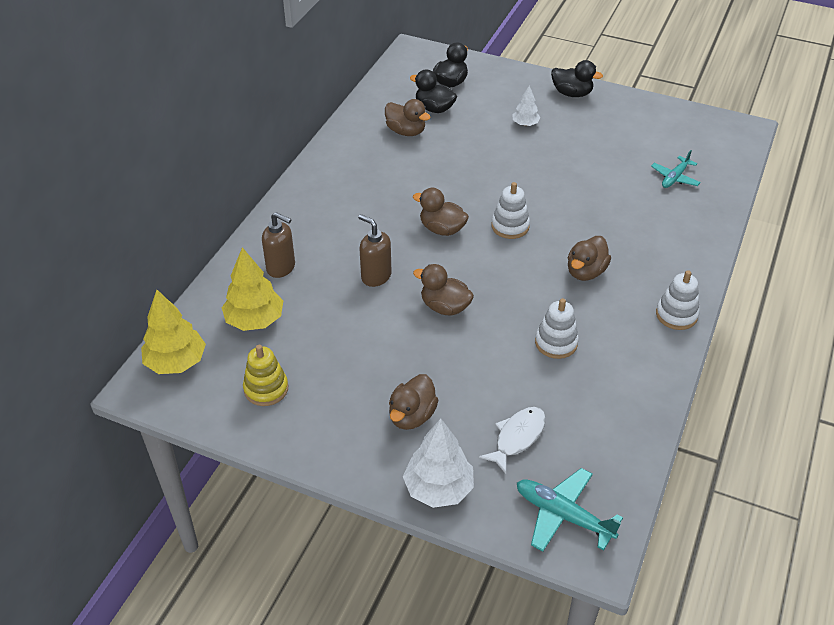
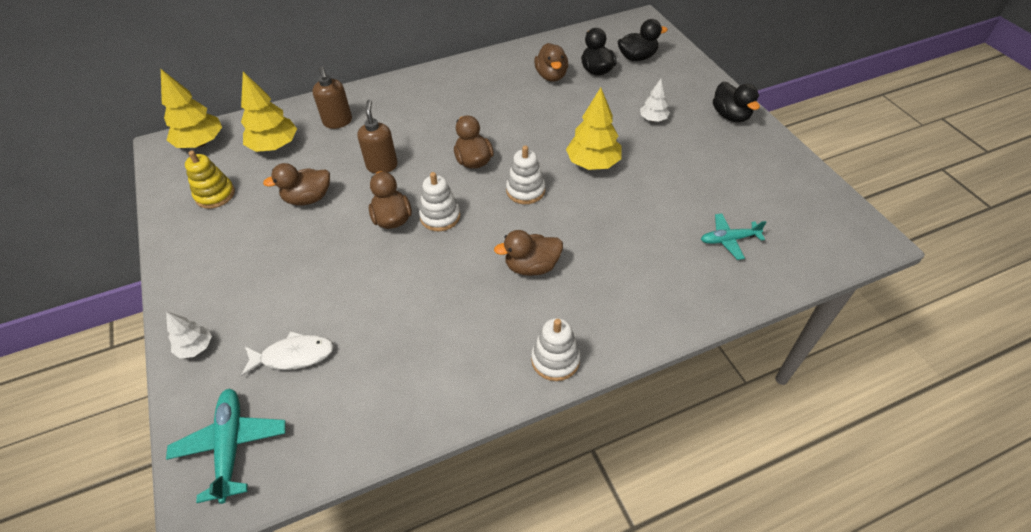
camera: 45 degrees right, 5 degrees up
brown duck [389,374,438,430] -> brown duck moved to [263,163,330,205]
white tree [403,418,474,508] -> white tree [166,311,212,358], size x0.57
white stacking toy [535,298,579,359] -> white stacking toy moved to [419,172,460,231]
none -> yellow tree [566,87,622,170]

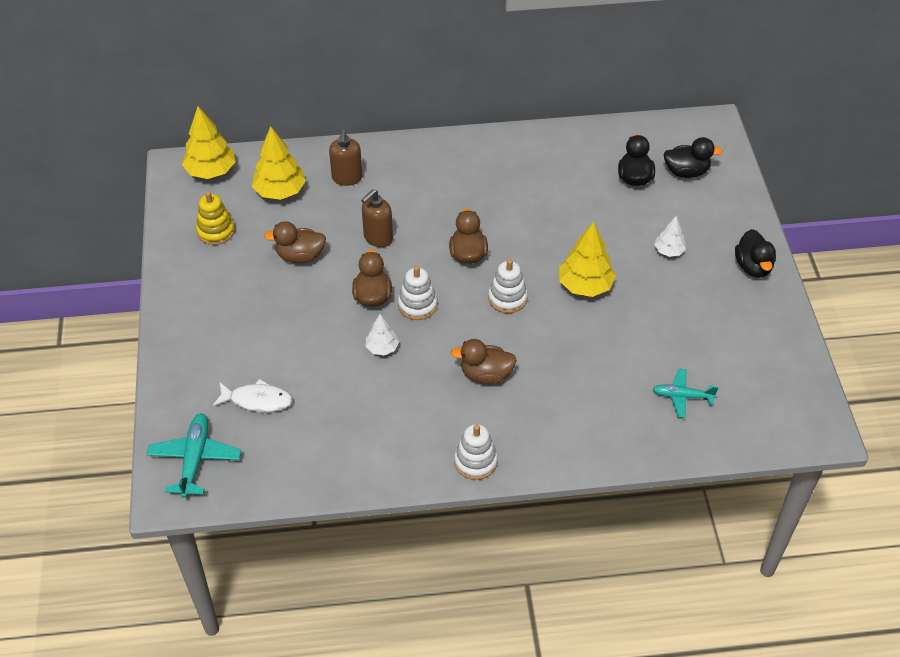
camera: 15 degrees right, 0 degrees up
white tree [166,311,212,358] -> white tree moved to [366,314,399,355]
brown soap dispenser [357,100,398,174] -> brown soap dispenser turned 150 degrees counterclockwise [361,189,393,247]
brown duck [534,43,568,82] -> none

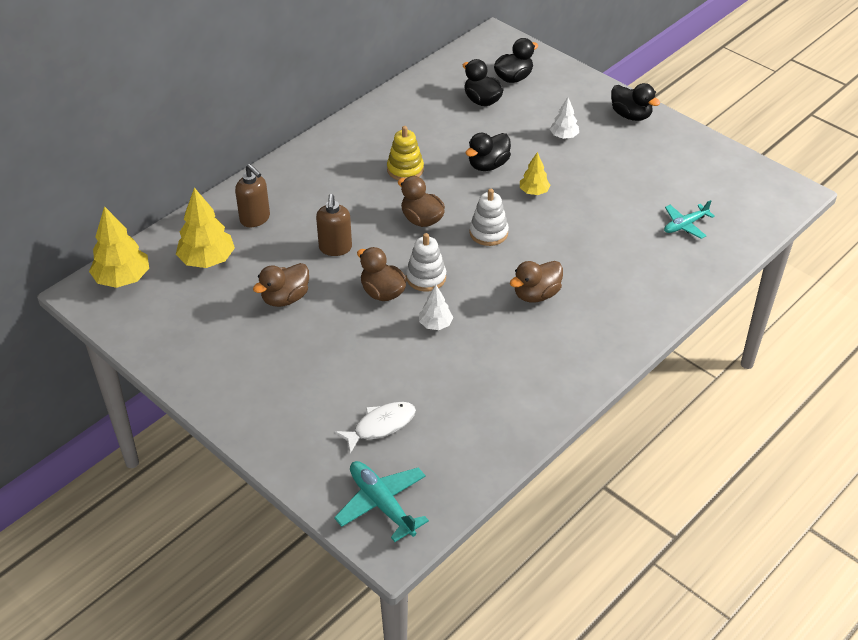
camera: 40 degrees left, 5 degrees down
yellow stacking toy [196,191,235,245] -> yellow stacking toy moved to [387,126,424,180]
white stacking toy [454,424,498,480] -> none
yellow tree [559,222,616,297] -> yellow tree [520,152,551,195], size x0.57
none -> black duck [465,133,511,171]

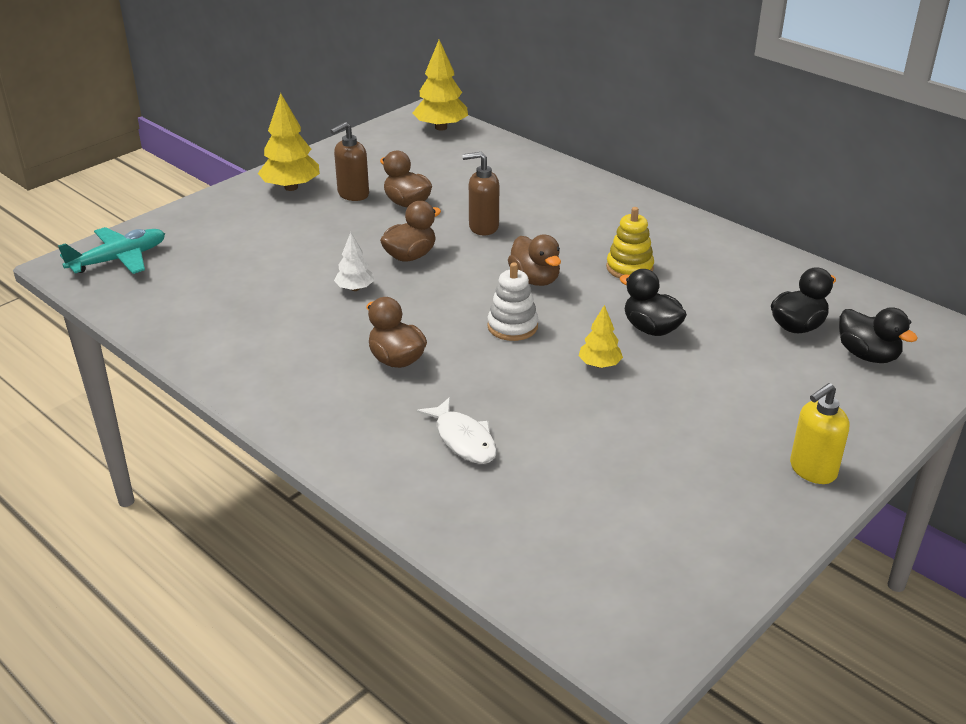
camera: 90 degrees right, 10 degrees down
yellow tree [176,187,235,268] -> yellow tree moved to [258,93,320,191]
brown soap dispenser [235,164,270,227] -> brown soap dispenser moved to [330,122,369,201]
white fish [334,402,416,453] -> white fish moved to [417,397,497,464]
brown duck [398,176,445,227] -> brown duck turned 105 degrees clockwise [508,235,561,286]
white stacking toy [406,233,446,292] -> none
white tree [550,97,579,139] -> none
black duck [611,83,660,121] -> yellow soap dispenser [790,383,849,484]
turquoise plane [664,200,715,239] -> none

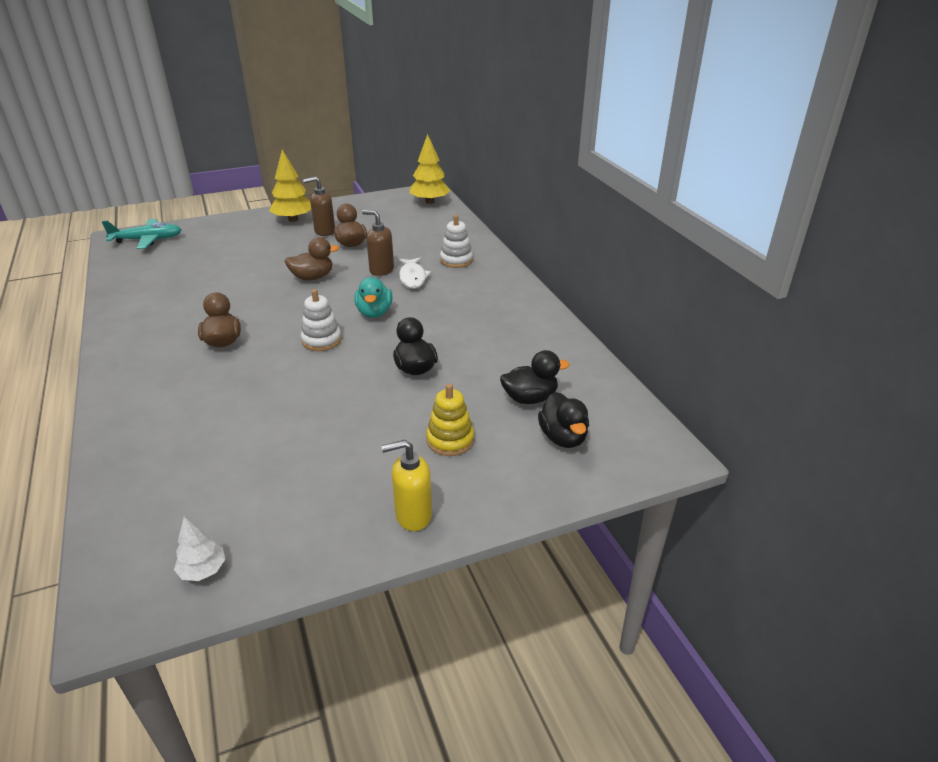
camera: 25 degrees right, 0 degrees up
white tree [334,232,374,291] -> white tree moved to [174,516,225,581]
white fish [417,397,497,464] -> white fish moved to [399,257,431,289]
brown duck [508,235,561,286] -> turquoise duck [354,277,392,318]
yellow tree [579,305,623,368] -> none
yellow stacking toy [606,207,654,278] -> yellow stacking toy moved to [426,383,474,456]
none -> white stacking toy [440,215,473,268]

